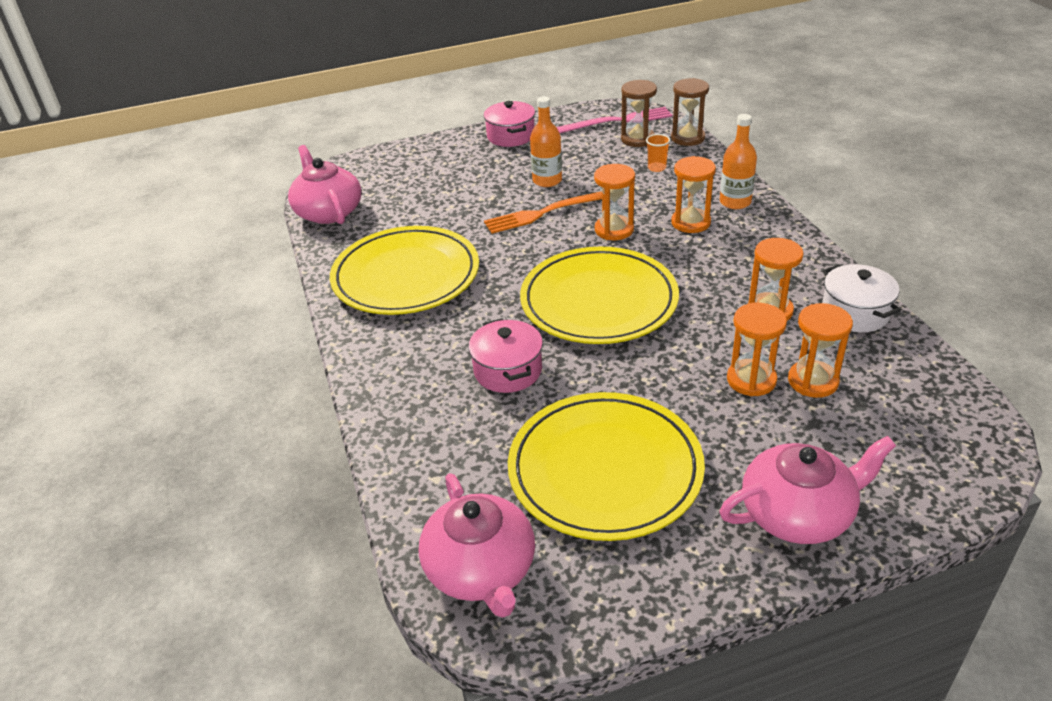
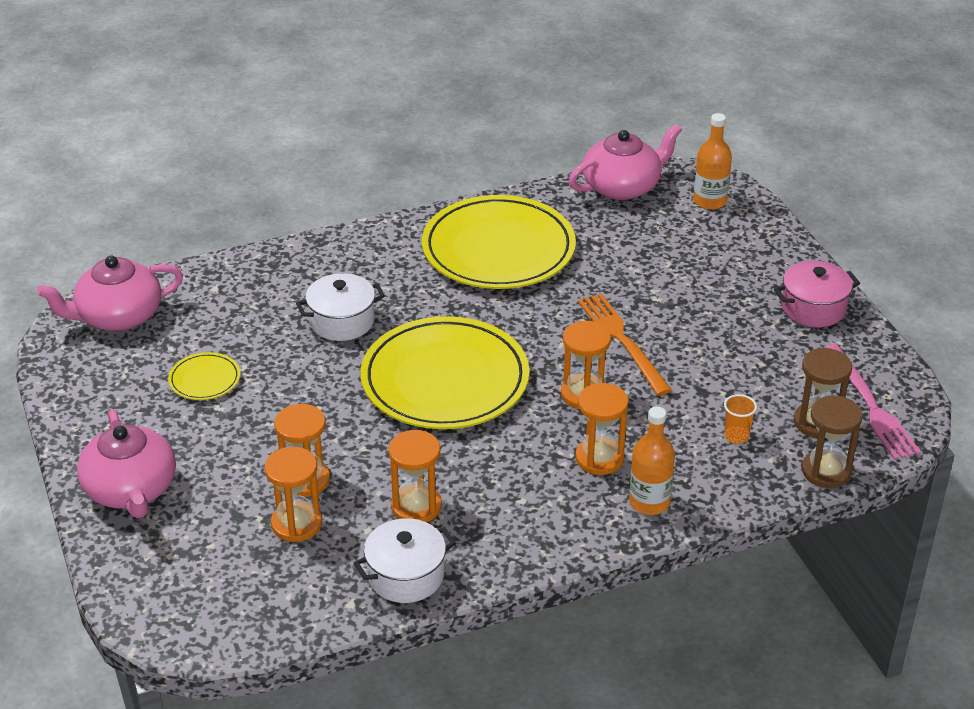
camera: 85 degrees right, 0 degrees up
pink pot [469,318,543,393] -> white pot [296,273,385,341]
yellow plate [508,392,705,541] -> yellow plate [168,352,240,400], size x0.42
orange bottle [530,96,562,187] -> orange bottle moved to [693,113,732,210]

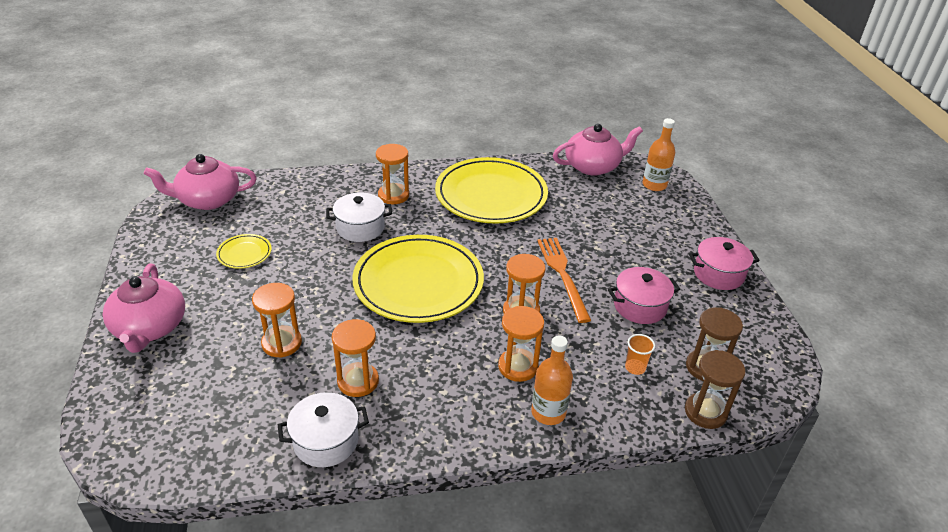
camera: 10 degrees right, 0 degrees up
orange hourglass [264,447,322,542] -> orange hourglass moved to [376,144,409,204]
pink fork [823,344,921,460] -> none
none -> pink pot [608,267,680,324]

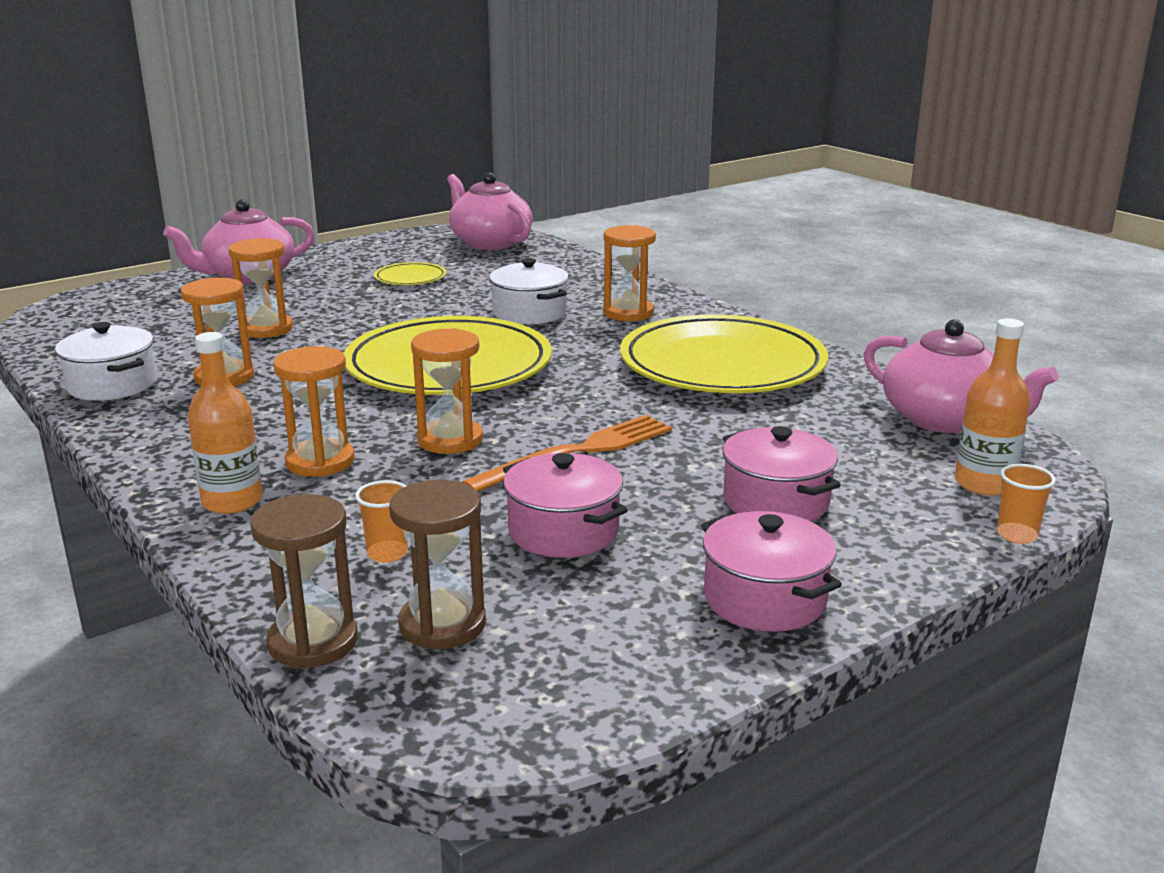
camera: 65 degrees right, 15 degrees down
none -> pink pot [722,426,841,522]
none -> orange cup [997,464,1056,544]

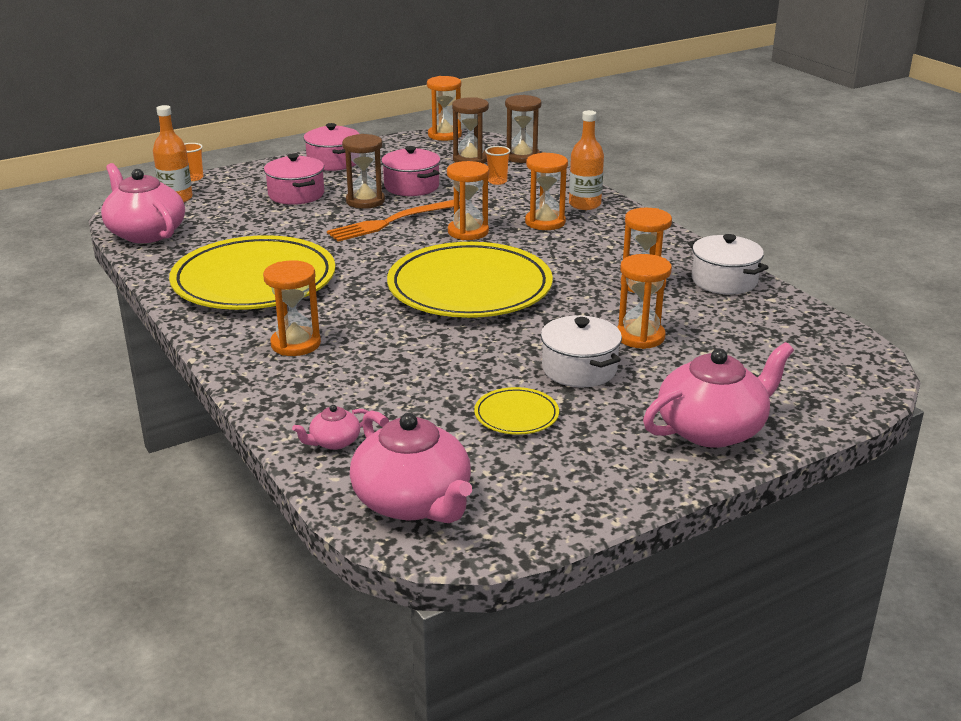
camera: 175 degrees left, 5 degrees up
white pot [489,258,569,325] -> white pot moved to [541,315,622,387]
none -> pink teapot [292,405,368,450]
none -> brown hourglass [342,134,385,209]
none -> orange hourglass [427,76,462,141]

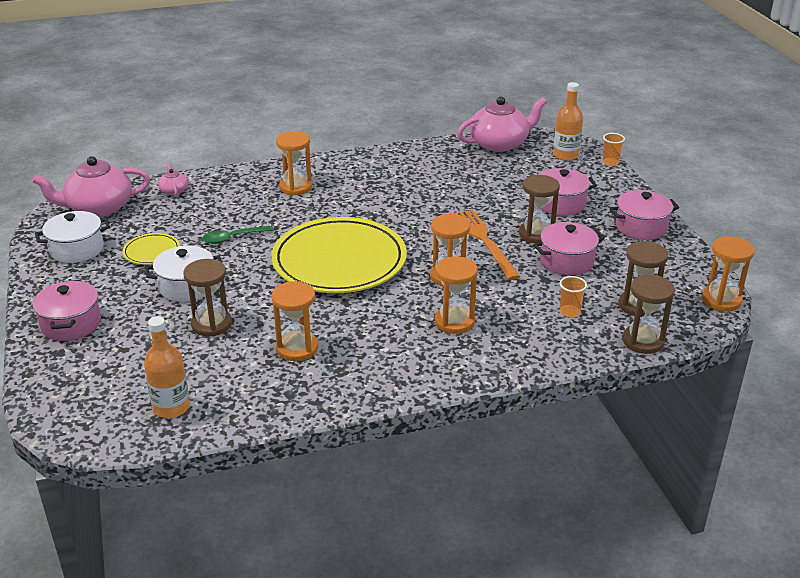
camera: 105 degrees right, 5 degrees up
yellow plate [169,235,335,310] -> none
orange bottle [569,110,604,210] -> orange bottle moved to [144,316,190,418]
orange hourglass [617,254,672,349] -> brown hourglass [183,259,232,336]
pink teapot [643,342,794,448] -> pink pot [32,280,101,341]
white pot [688,234,769,295] -> white pot moved to [35,211,110,263]
none -> green spoon [202,226,274,244]

